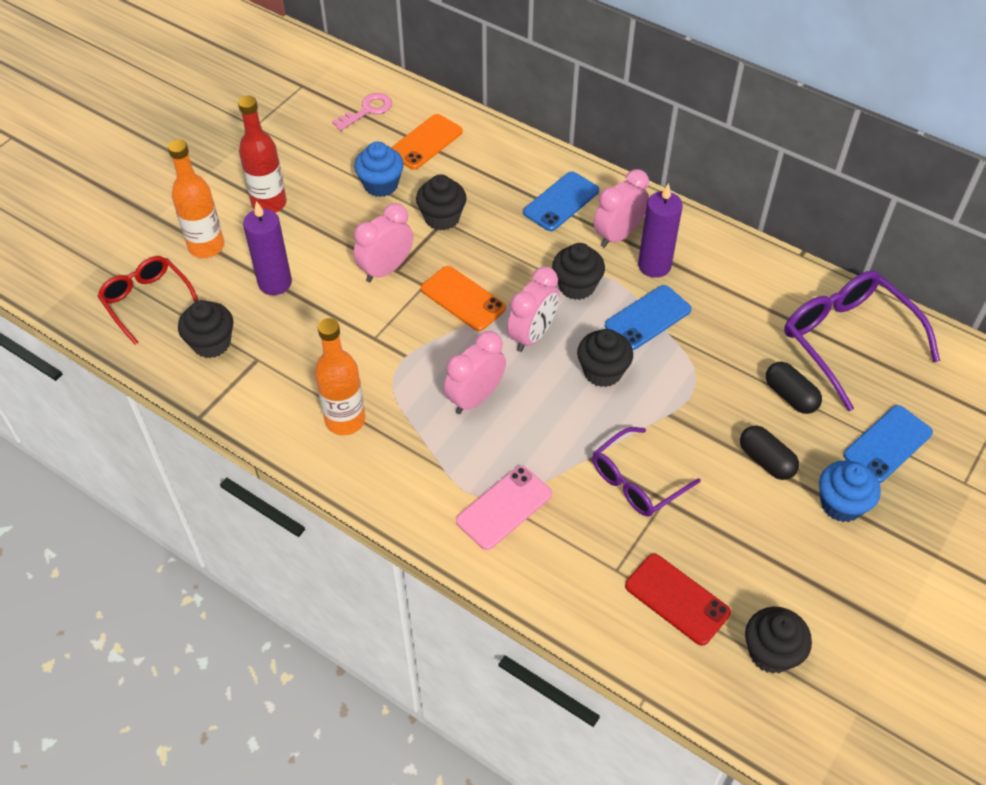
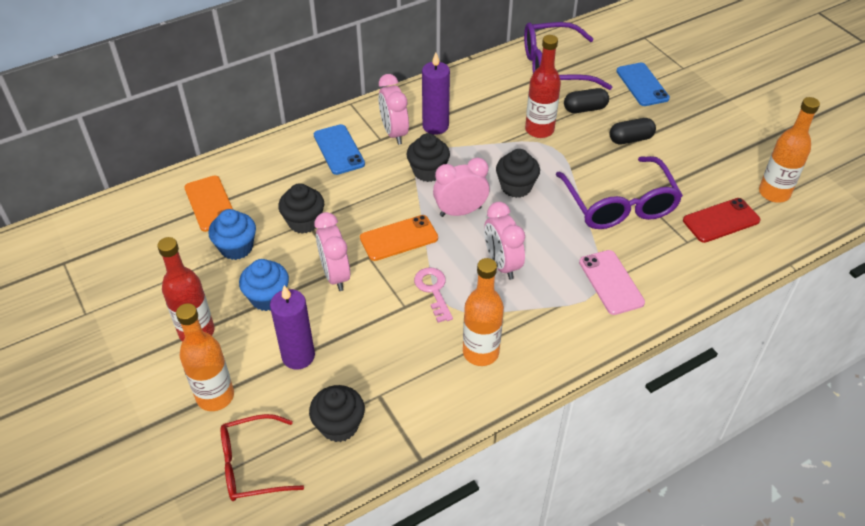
camera: 65 degrees left, 5 degrees down
pink key [332,93,392,131] -> pink key moved to [414,267,453,323]
pink clock [507,267,559,352] -> pink clock turned 75 degrees counterclockwise [433,158,490,217]
purple glasses [592,427,701,517] -> purple glasses [556,156,683,229], size x1.54
blue phone [605,285,692,350] -> none
black cupcake [745,607,812,674] -> orange bottle [759,97,820,202]
blue cupcake [819,460,881,522] -> blue cupcake moved to [239,259,289,311]
none -> red bottle [525,35,561,138]

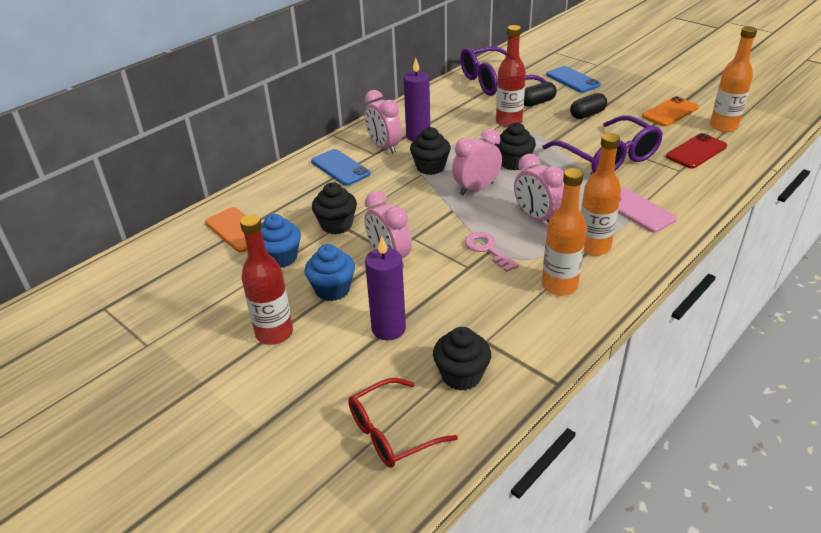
camera: 15 degrees left, 10 degrees down
orange bottle [176,303,234,411] -> orange bottle moved to [581,133,621,256]
orange phone [360,215,438,261] -> orange phone moved to [642,96,699,127]

